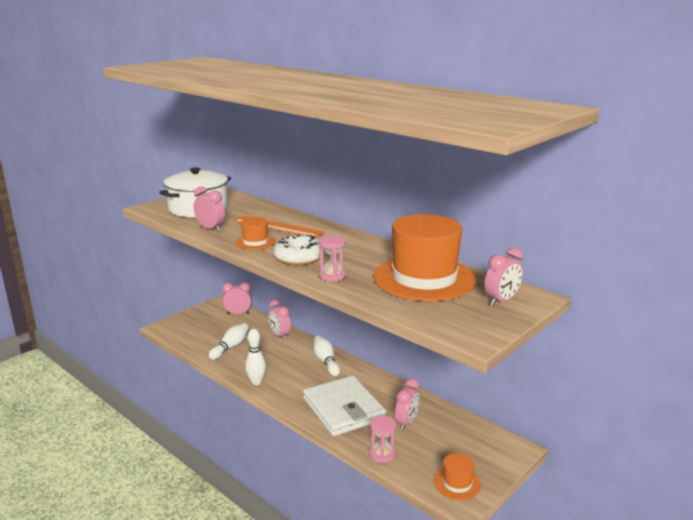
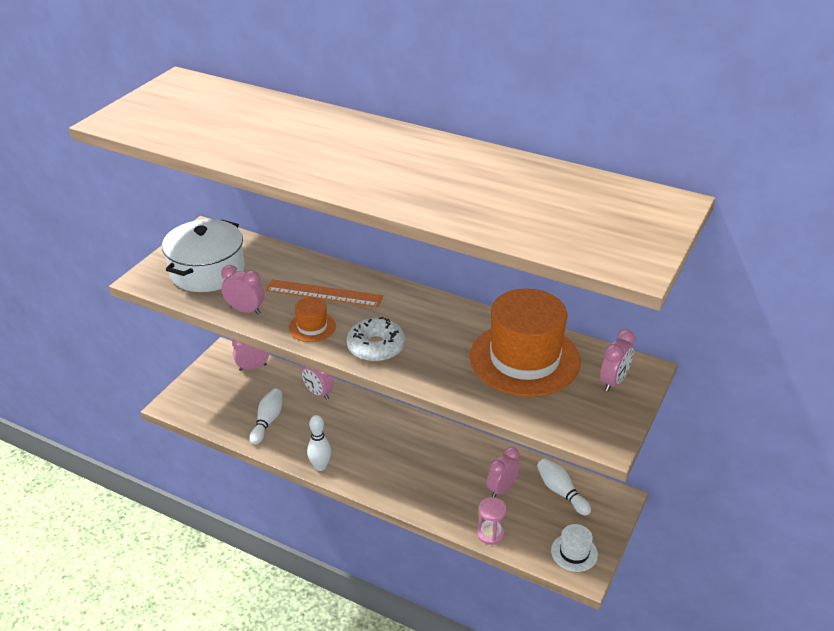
camera: 15 degrees left, 15 degrees up
white wallet [303,375,386,436] -> none
white bowling pin [313,336,340,376] -> white bowling pin moved to [537,458,591,516]
pink hourglass [319,235,346,282] -> none
pink clock [395,378,419,431] -> pink clock turned 150 degrees counterclockwise [486,447,520,497]
orange hat [434,453,481,500] -> white hat [551,524,598,572]

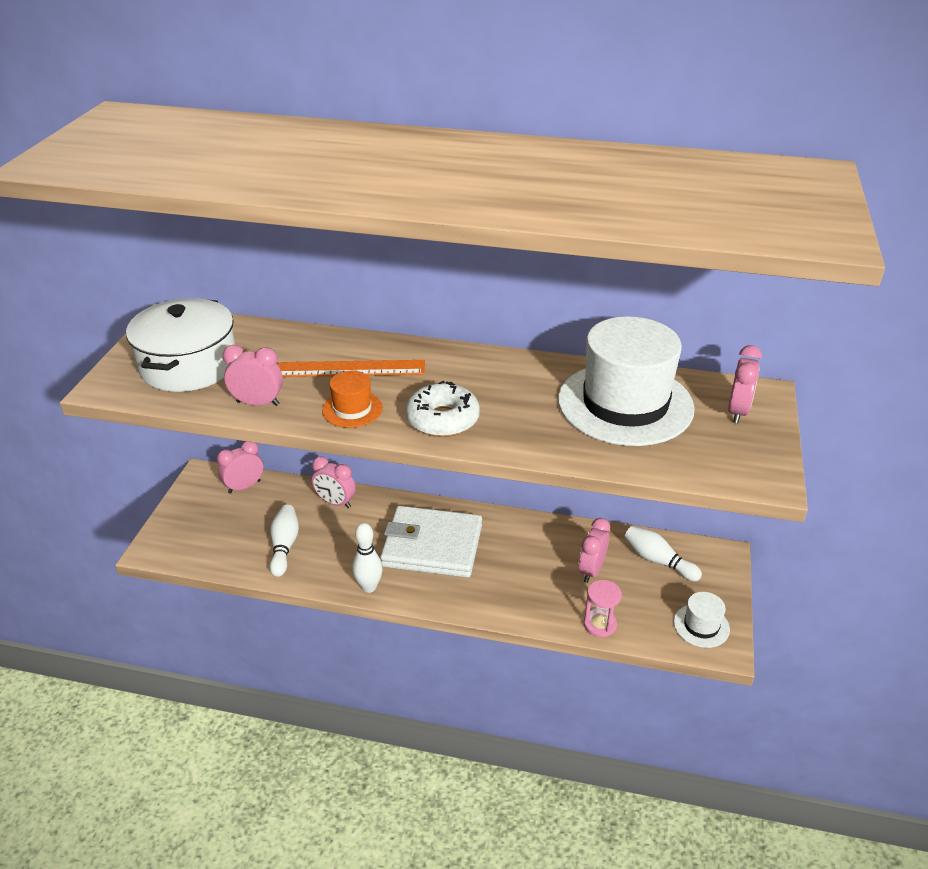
camera: 15 degrees left, 0 degrees up
orange hat [470,288,581,397] -> white hat [558,316,695,446]
none -> white wallet [380,506,482,578]

